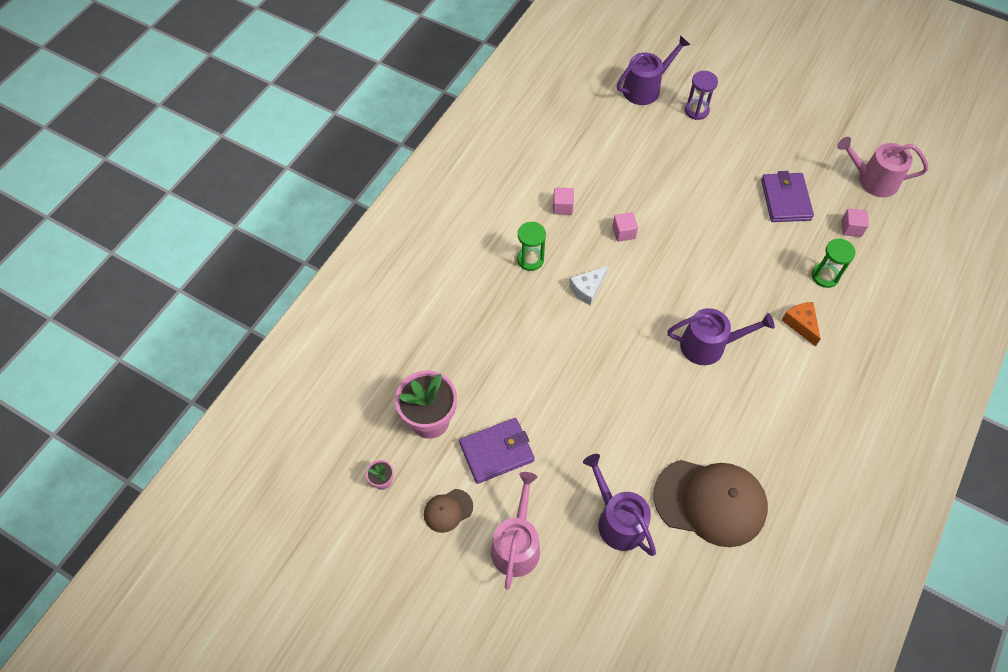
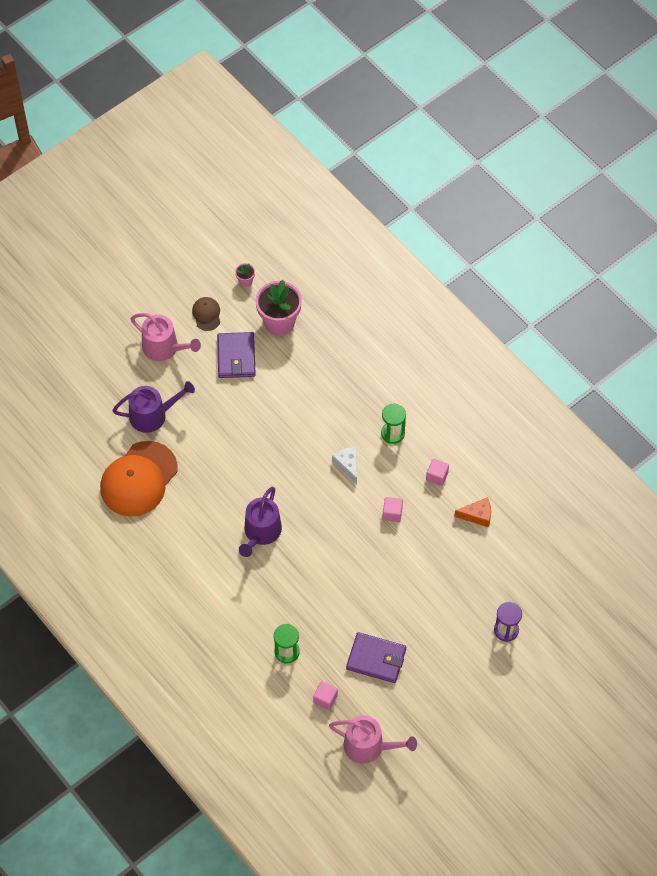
camera: 110 degrees right, 0 degrees up
purple watering can [617,35,690,105] -> none
brown cap [653,460,768,547] -> orange cap [100,441,178,517]
orange cheese [782,302,821,347] -> orange cheese moved to [454,497,491,527]
pink watering can [837,137,928,197] -> pink watering can turned 75 degrees clockwise [329,715,417,764]

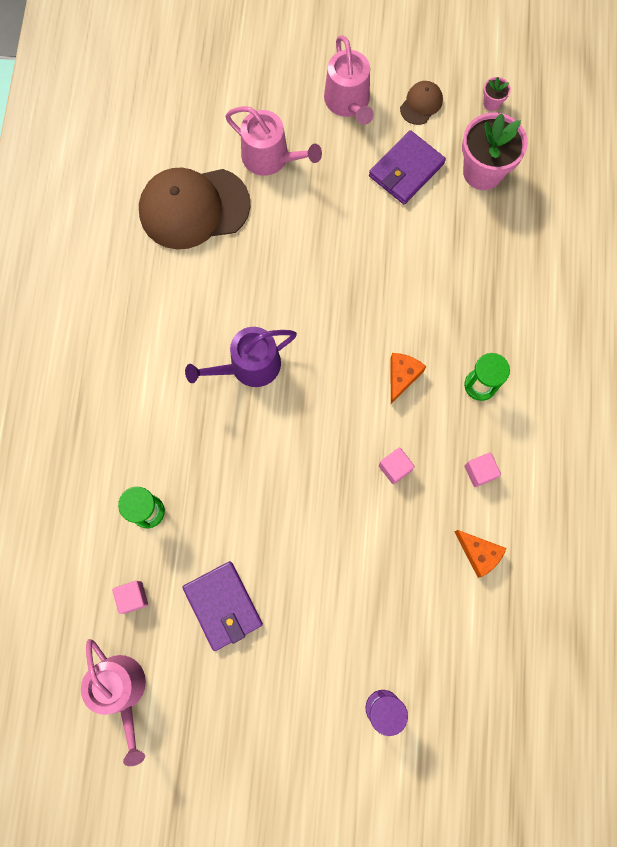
camera: 45 degrees right, 15 degrees up
orange cap [100,441,178,517] -> brown cap [139,168,250,249]
purple watering can [112,381,195,433] -> pink watering can [225,106,322,176]
white cheese [332,447,357,484] -> orange cheese [390,353,426,404]

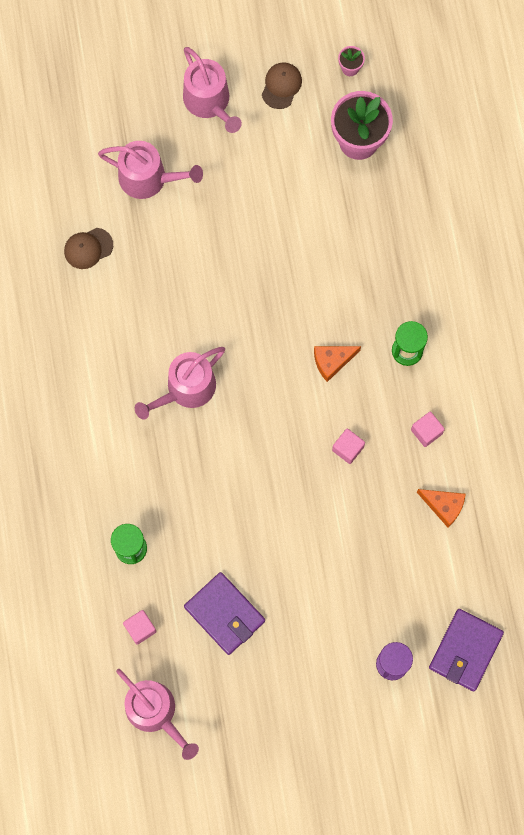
camera: 15 degrees left, 0 degrees up
brown cap [139,168,250,249] -> brown cap [64,228,113,269], size x0.45
purple watering can [185,327,297,387] -> pink watering can [135,347,225,420]
purple wallet [369,130,446,205] -> purple wallet moved to [429,609,504,691]
orange cheese [390,353,426,404] -> orange cheese turned 120 degrees counterclockwise [314,346,361,382]

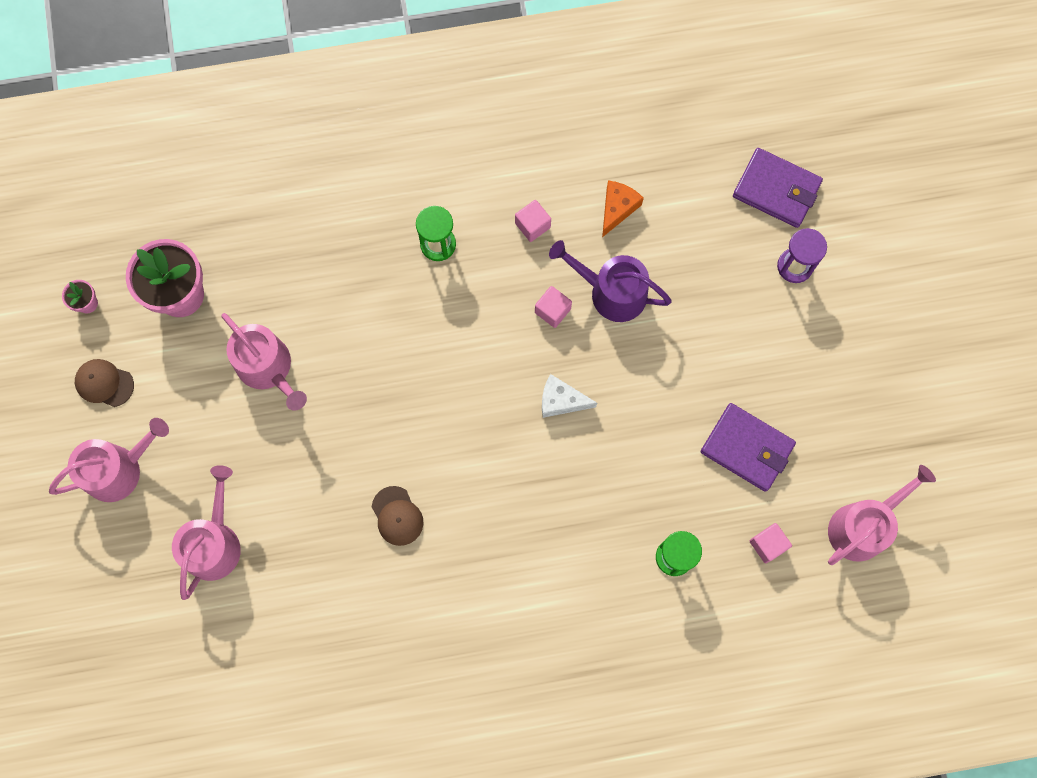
camera: 90 degrees left, 0 degrees up
brown cap [64,228,113,269] -> brown cap moved to [372,486,423,546]
pink watering can [135,347,225,420] -> pink watering can moved to [221,313,307,411]
purple wallet [184,572,265,655] -> purple wallet turned 75 degrees clockwise [701,403,796,492]
orange cheese [314,346,361,382] -> none
none -> white cheese [542,374,597,418]
none -> purple watering can [549,240,672,322]

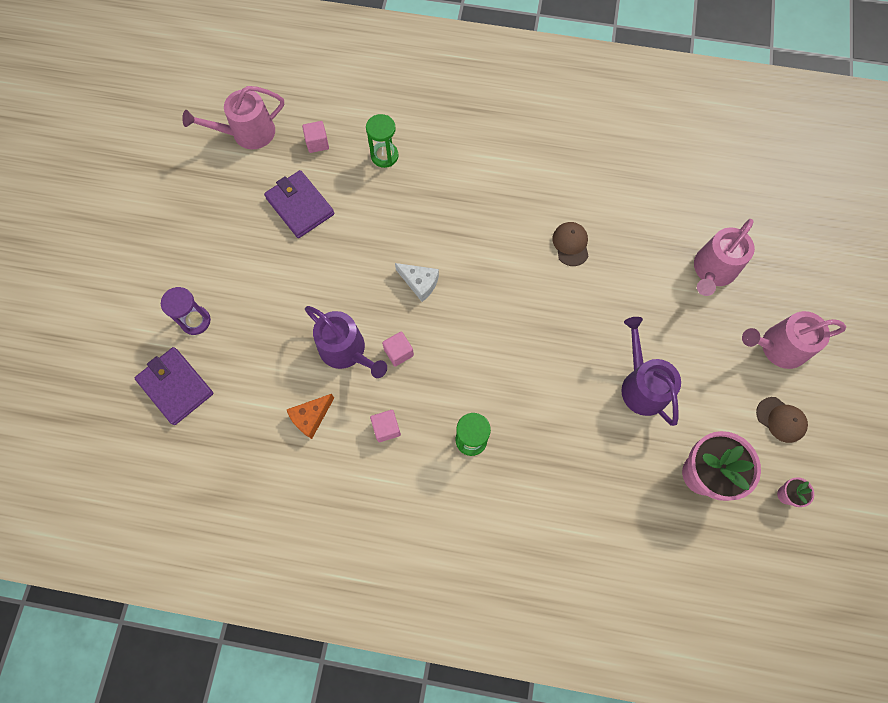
camera: 160 degrees left, 5 degrees down
pink watering can [221,313,307,411] -> purple watering can [621,317,681,426]

